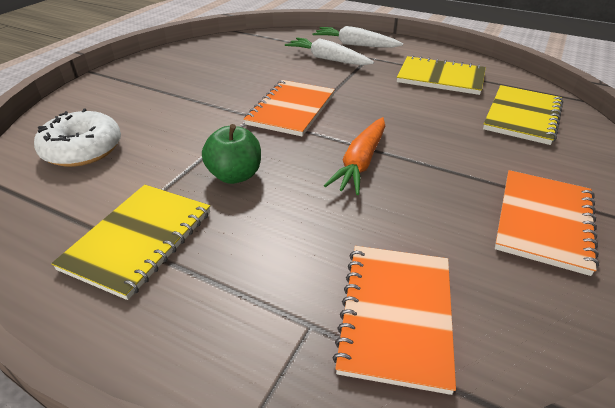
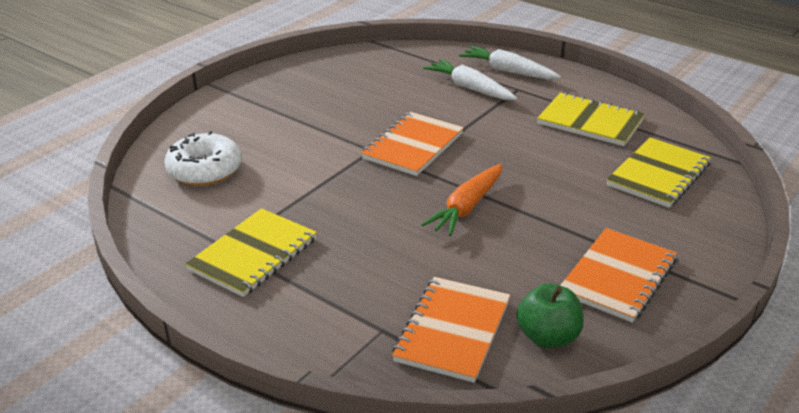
camera: 10 degrees right, 5 degrees down
green apple [202,124,261,184] -> green apple moved to [517,283,583,348]

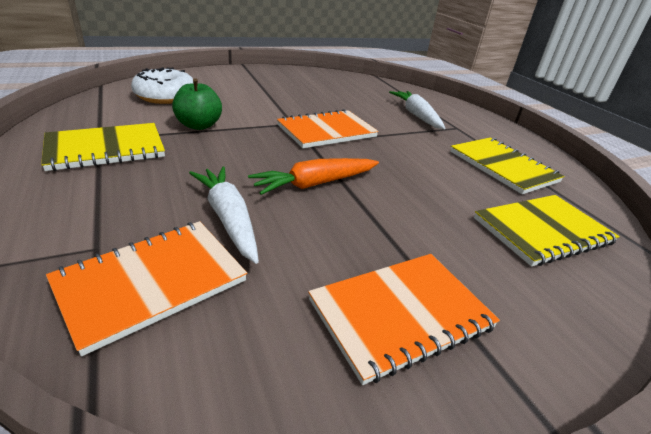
camera: 25 degrees right, 0 degrees up
white carrot [459,46,561,79] -> white carrot moved to [189,166,259,264]
green apple [517,283,583,348] -> green apple moved to [172,78,222,130]

